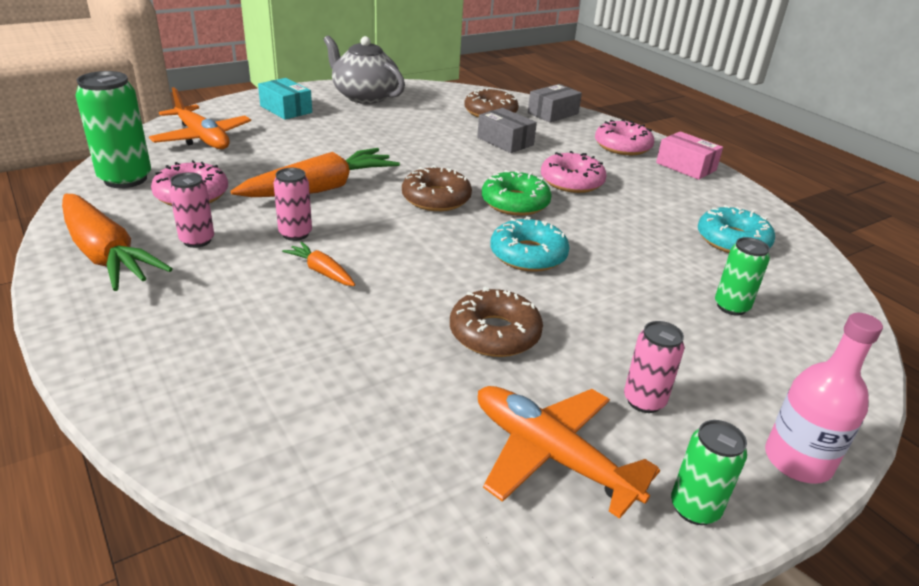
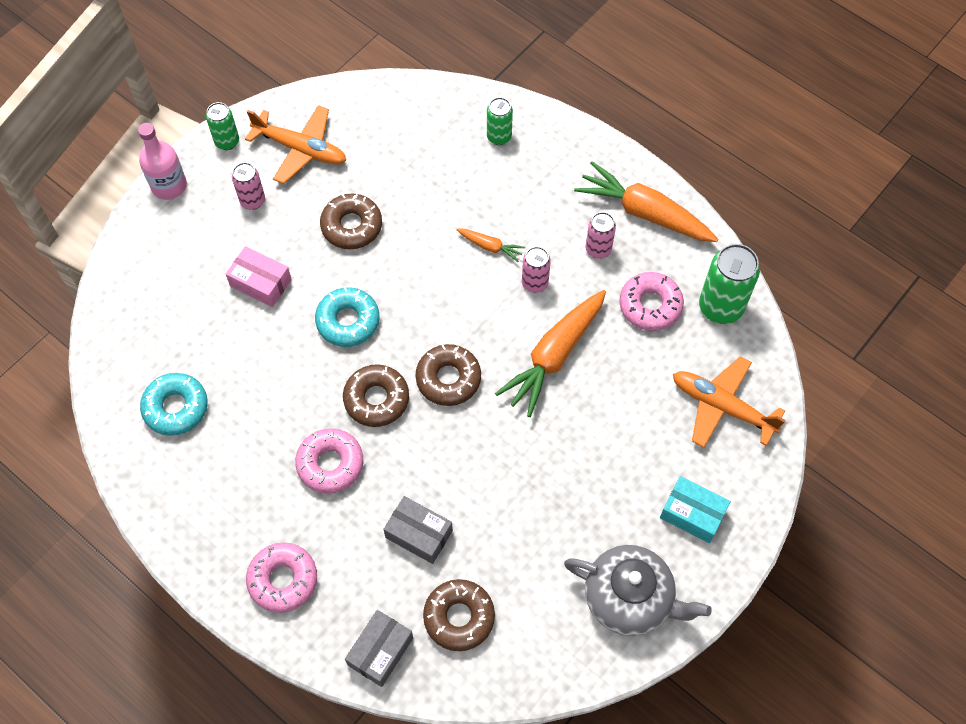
camera: 165 degrees right, 30 degrees up
green donut [482,170,552,216] -> brown donut [343,364,409,427]
pink box [656,131,723,180] -> pink box moved to [226,246,292,307]
green can [715,237,770,316] -> green can moved to [487,97,513,145]

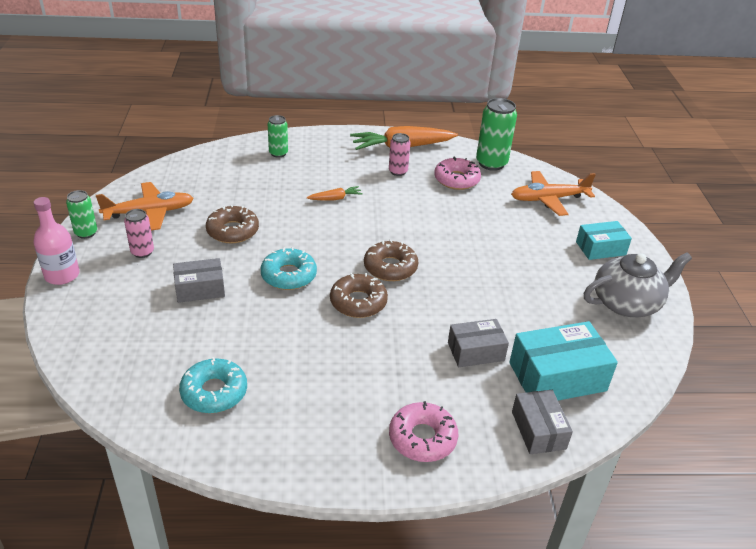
camera: 45 degrees left, 25 degrees down
pink box [226,246,292,307] -> grey box [173,258,225,303]
pink donut [295,428,363,494] -> none
brown donut [423,579,495,651] -> turquoise box [509,321,618,400]
orange carrot [495,290,606,417] -> none
pink can [522,247,551,293] -> none

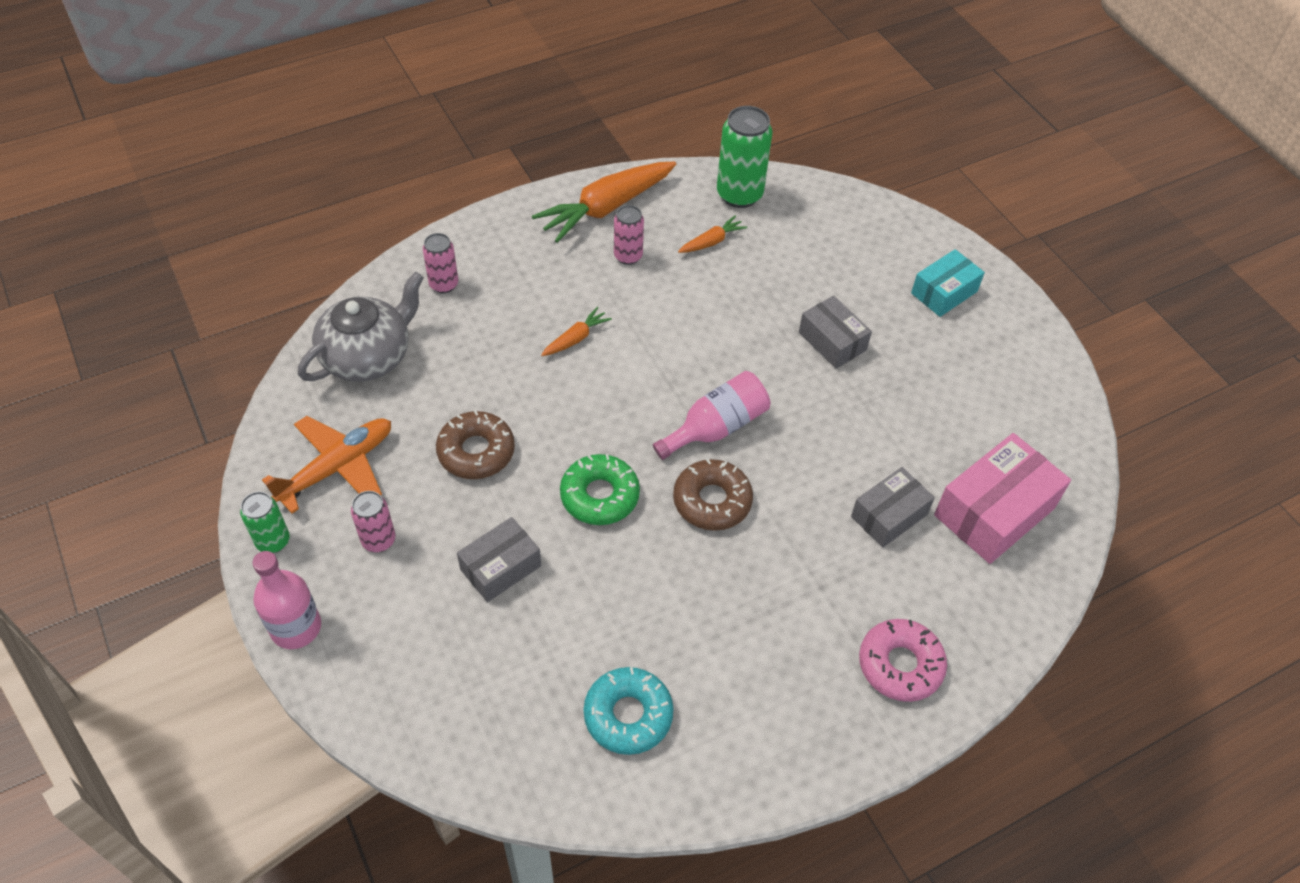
camera: 25 degrees left, 15 degrees up
turquoise donut [261,247,317,290] -> green donut [560,454,640,525]
green can [268,115,288,158] -> pink can [423,233,458,293]
brown donut [364,240,418,281] -> pink bottle [653,371,771,460]
pink donut [434,157,481,190] -> orange carrot [678,216,747,253]
turquoise box [509,321,618,400] -> pink box [934,433,1071,564]
orange plane [511,171,596,216] -> none
grey box [512,390,573,454] -> grey box moved to [799,296,872,369]
grey teapot [584,252,692,317] -> grey teapot moved to [298,272,424,381]

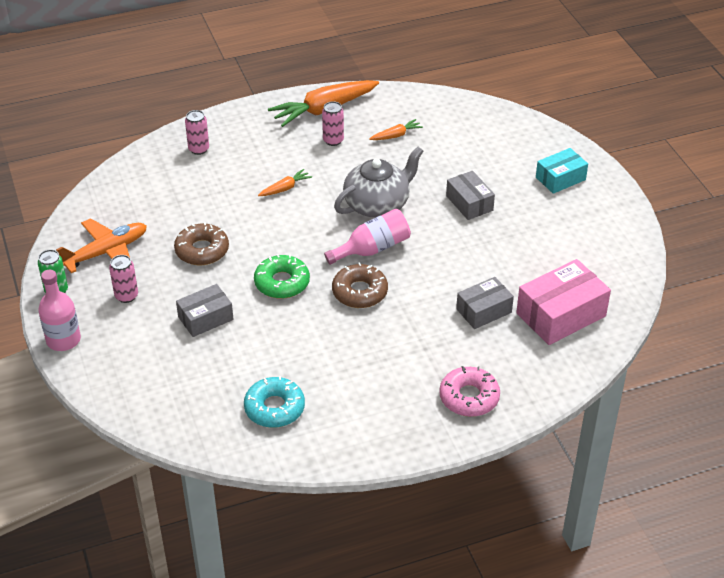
camera: 10 degrees right, 10 degrees down
grey teapot [298,272,424,381] -> grey teapot moved to [334,147,424,218]
green can [717,106,773,208] -> none

